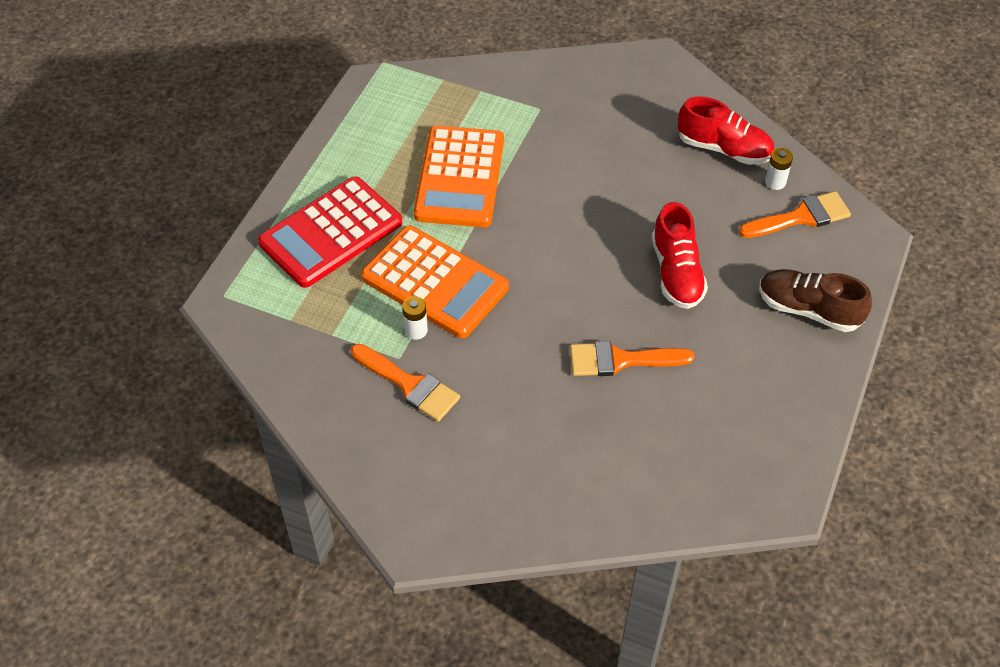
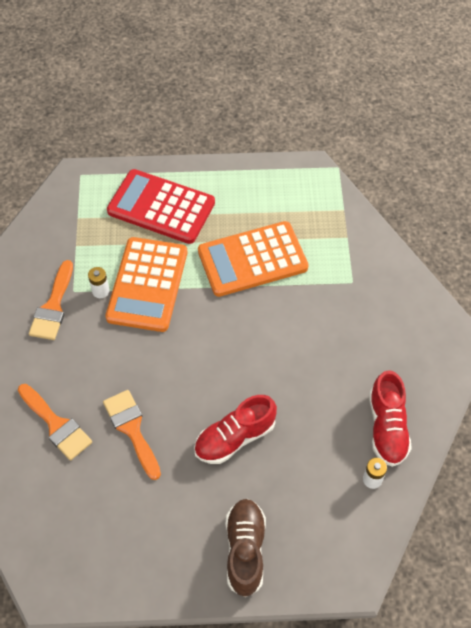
camera: 65 degrees right, 5 degrees up
orange brush [739,191,851,238] -> orange brush moved to [18,384,92,461]

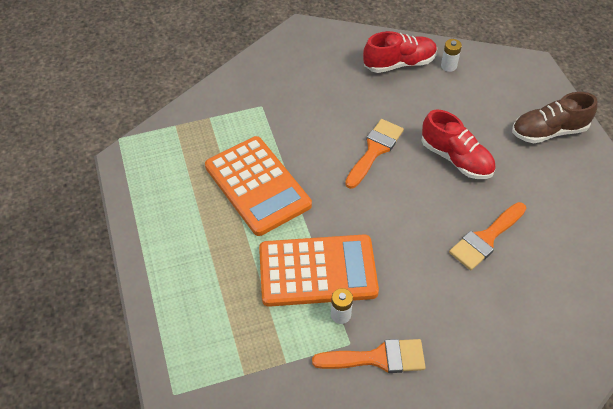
camera: 105 degrees left, 5 degrees down
orange brush [18,384,92,461] -> orange brush moved to [345,119,404,189]
red calculator [107,169,215,244] -> none

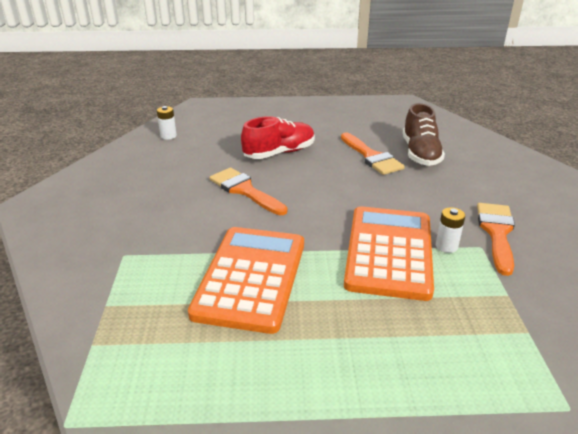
camera: 75 degrees left, 20 degrees down
orange calculator [205,136,312,236] -> orange calculator turned 60 degrees counterclockwise [188,227,304,334]
red shoe [363,31,437,73] -> none
brown shoe [512,92,598,144] -> brown shoe moved to [403,103,445,166]

